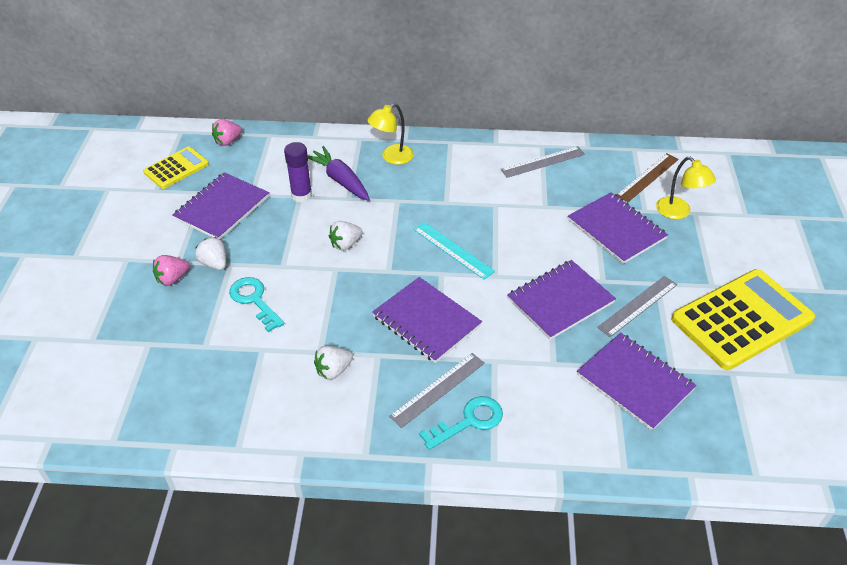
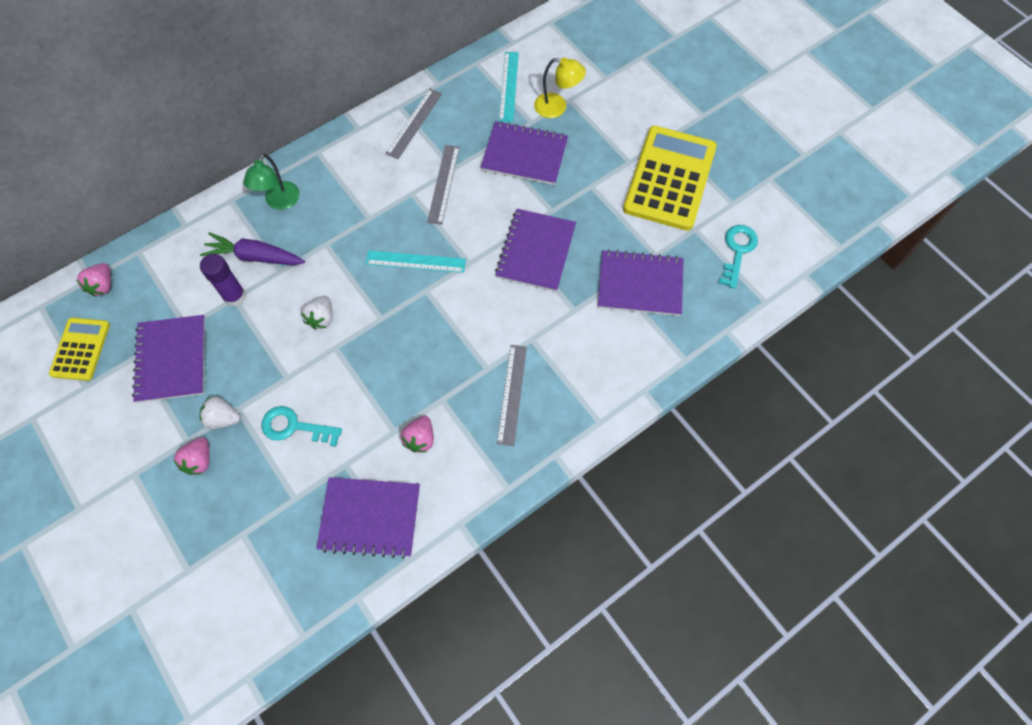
camera: 40 degrees left, 20 degrees up
white strawberry [314,346,353,380] -> pink strawberry [401,416,434,453]
yellow lamp [367,103,414,165] -> green lamp [243,153,300,210]
purple notebook [372,277,482,363] -> purple notebook moved to [316,477,420,559]
turquoise key [419,396,503,450] -> turquoise key moved to [719,225,758,289]
grey ruler [597,276,678,337] -> grey ruler moved to [427,145,460,225]
brown ruler [617,153,679,202] -> turquoise ruler [499,52,519,122]

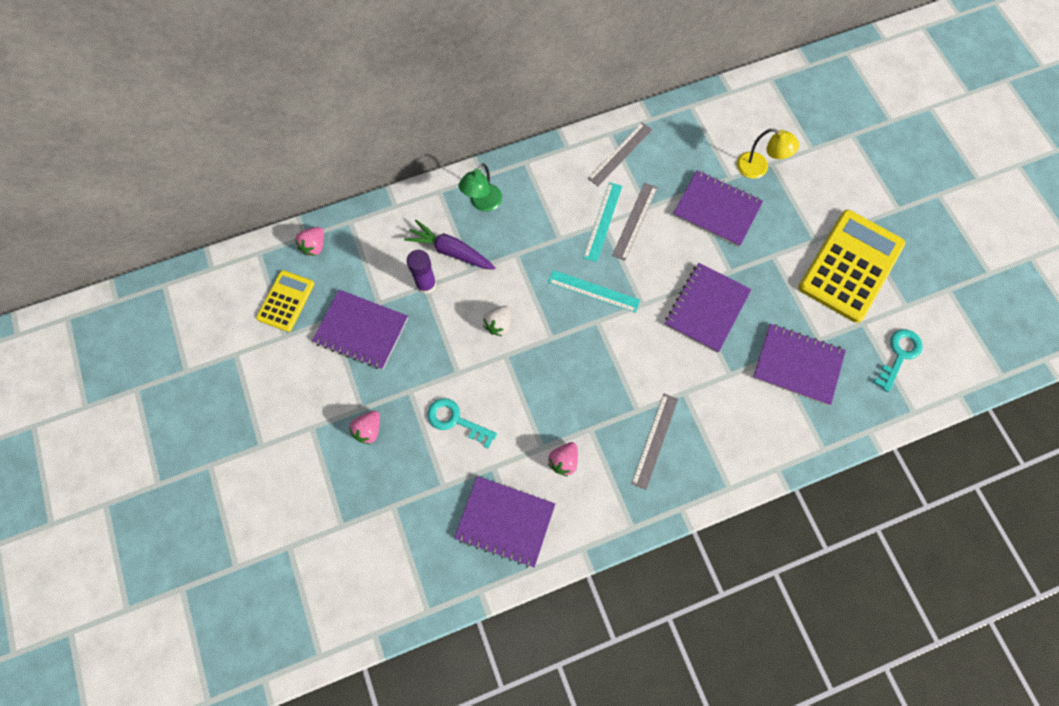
camera: 15 degrees right, 5 degrees up
purple notebook [132,315,205,403] -> purple notebook turned 75 degrees counterclockwise [312,290,408,369]
white strawberry [200,396,241,429] -> none
turquoise ruler [499,52,519,122] -> turquoise ruler moved to [583,182,622,262]

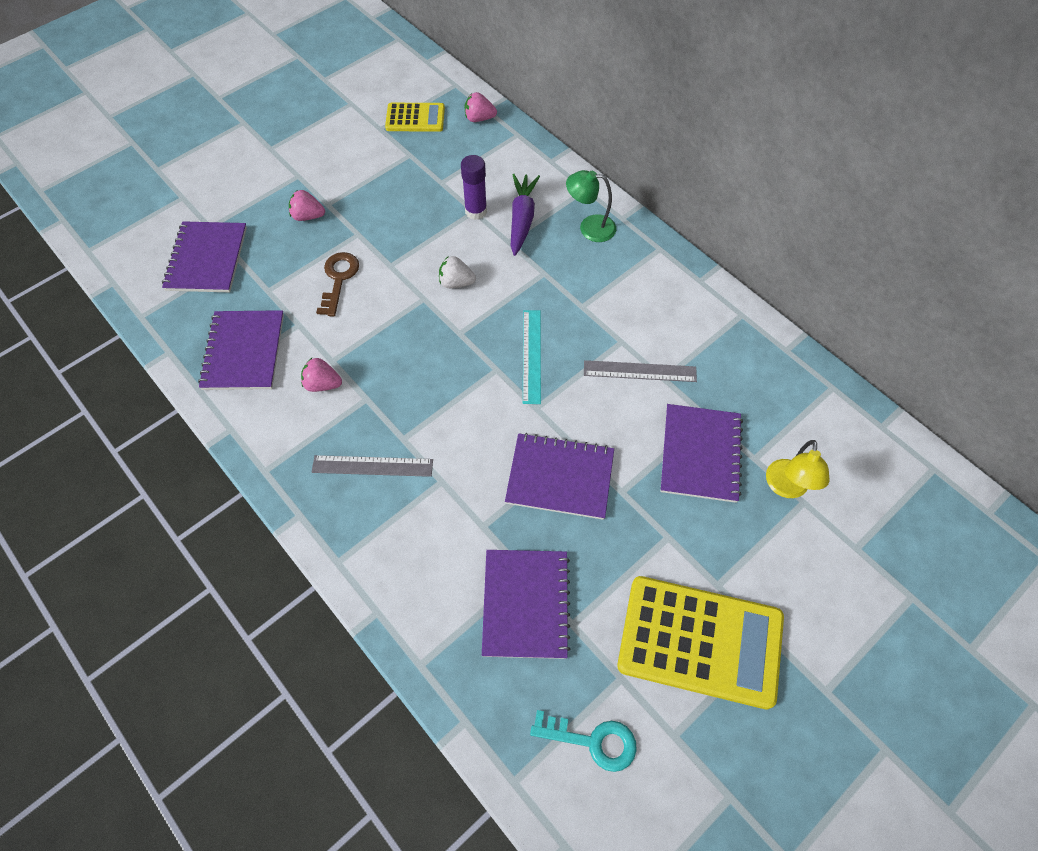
camera: 70 degrees right, 10 degrees down
purple notebook [312,290,408,369] -> purple notebook moved to [162,221,247,292]
turquoise key [427,398,497,449] -> brown key [316,252,359,317]
turquoise ruler [583,182,622,262] -> none
grey ruler [587,122,652,186] -> none

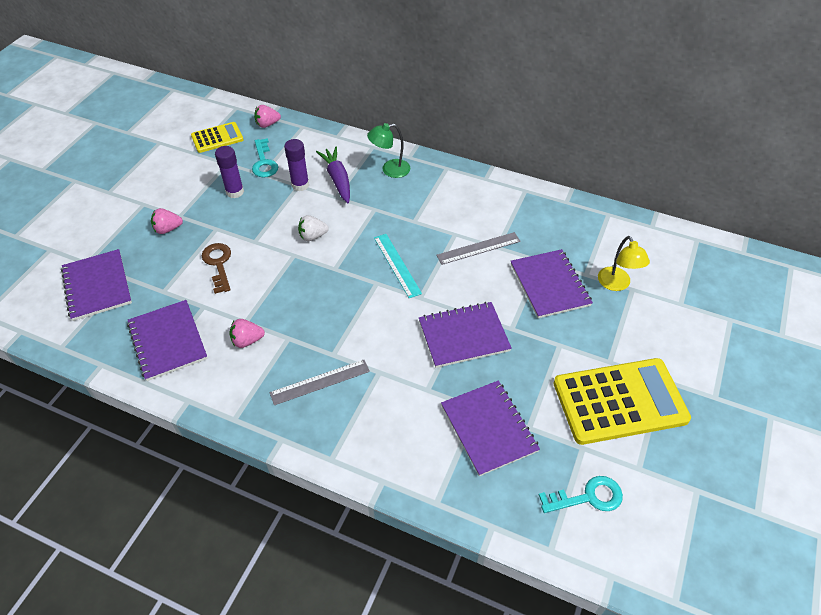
camera: 25 degrees left, 10 degrees down
none -> purple glue stick [215,146,244,198]
none -> turquoise key [252,138,278,178]

